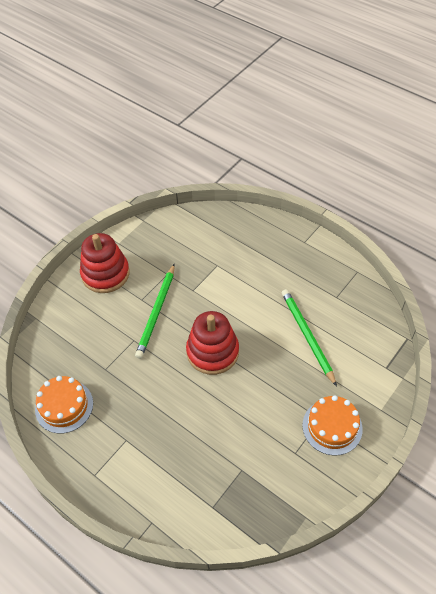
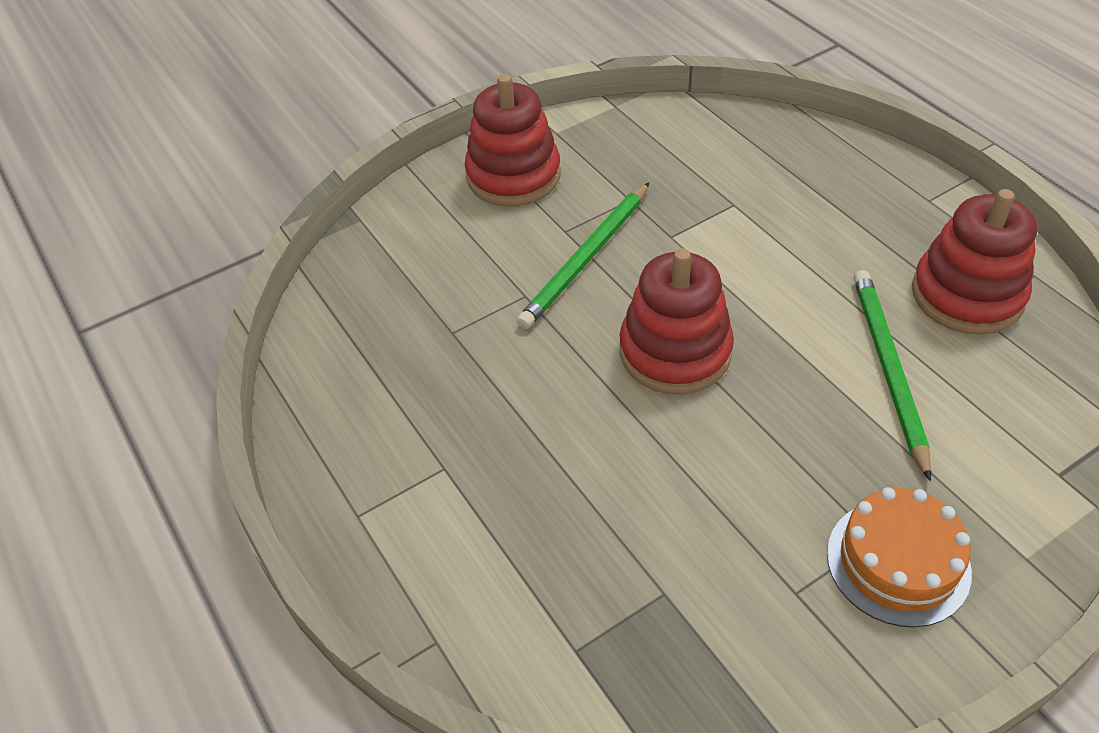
camera: 20 degrees right, 5 degrees down
orange cake [35,376,93,434] -> none
none -> red stacking toy [912,189,1037,335]

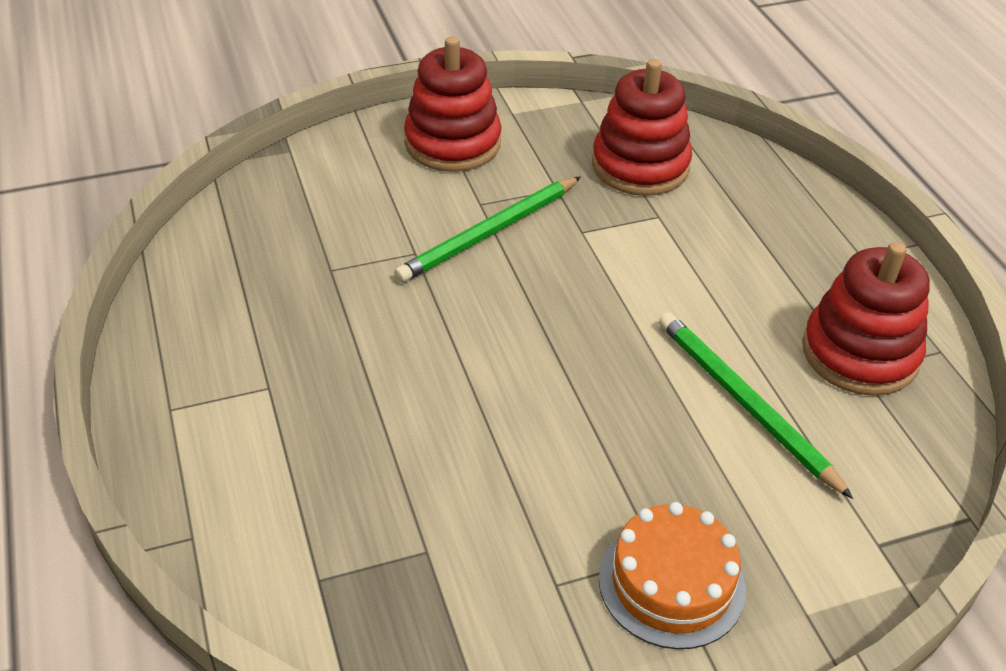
camera: 10 degrees right, 5 degrees down
red stacking toy [619,249,734,395] -> red stacking toy moved to [592,59,692,196]
green pencil [854,270,931,481] -> green pencil turned 45 degrees counterclockwise [659,312,853,499]

